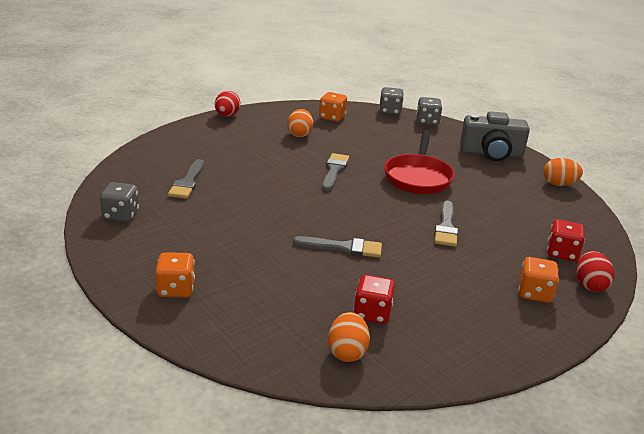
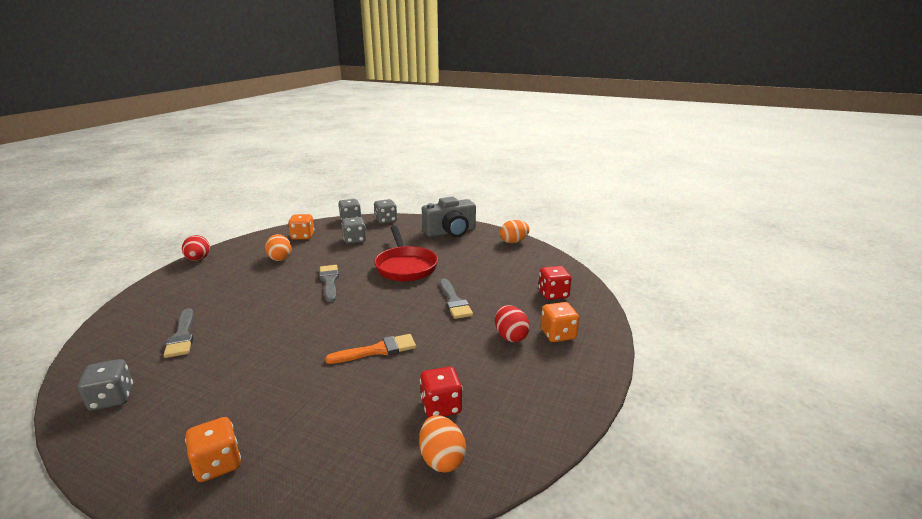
camera: 25 degrees left, 5 degrees down
grey brush [293,236,382,258] -> orange brush [325,334,416,364]
red egg [576,251,614,292] -> red egg moved to [495,305,530,342]
none -> grey dice [342,217,366,244]

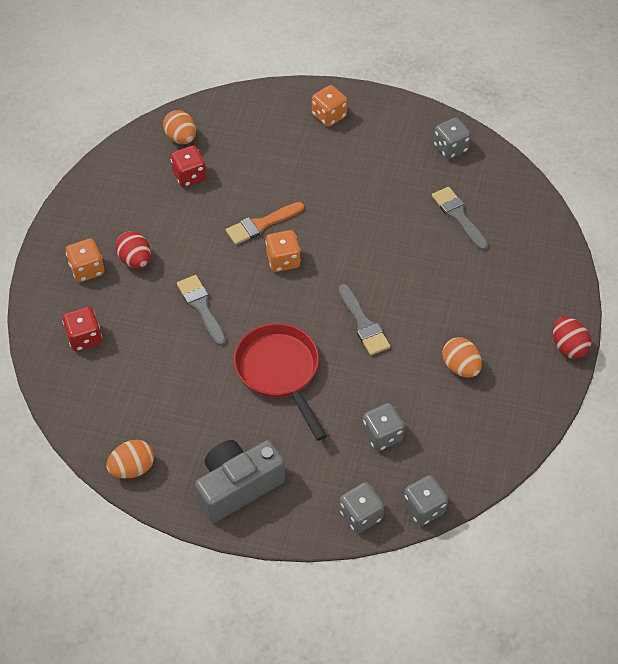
camera: 170 degrees right, 30 degrees up
orange dice [288,214,315,240] -> orange dice moved to [265,230,301,272]

